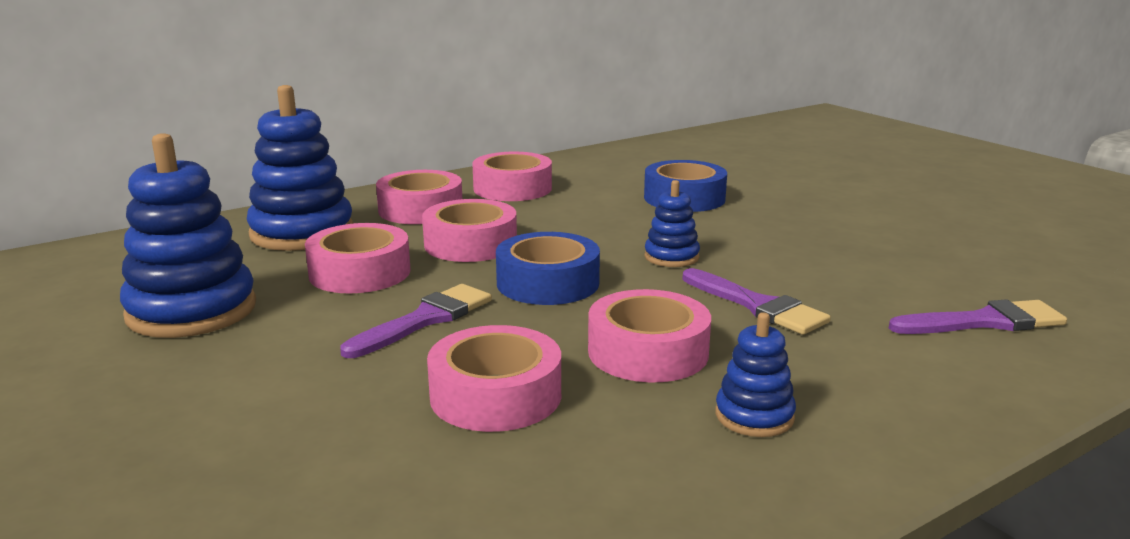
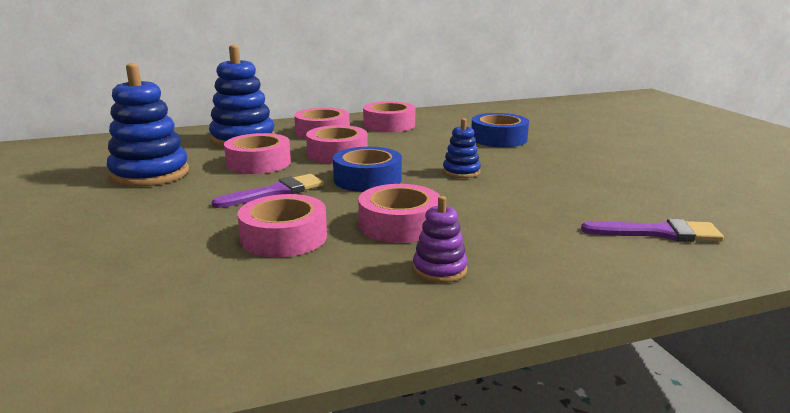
camera: 15 degrees right, 0 degrees up
purple brush [682,268,831,335] -> none
blue stacking toy [715,312,796,437] -> purple stacking toy [413,196,468,283]

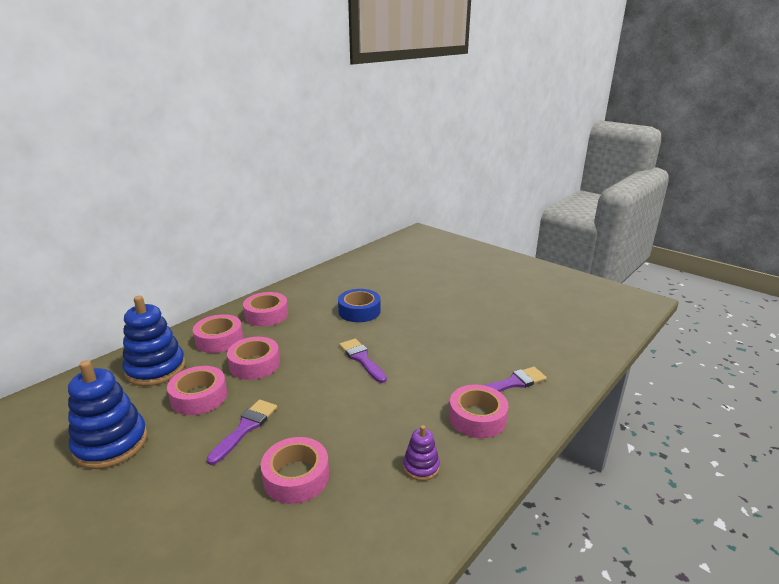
camera: 30 degrees left, 5 degrees up
blue tape [333,147,402,192] -> none
pink tape [358,184,440,243] -> pink tape moved to [449,384,509,438]
blue stacking toy [443,118,481,178] -> purple brush [339,339,387,383]

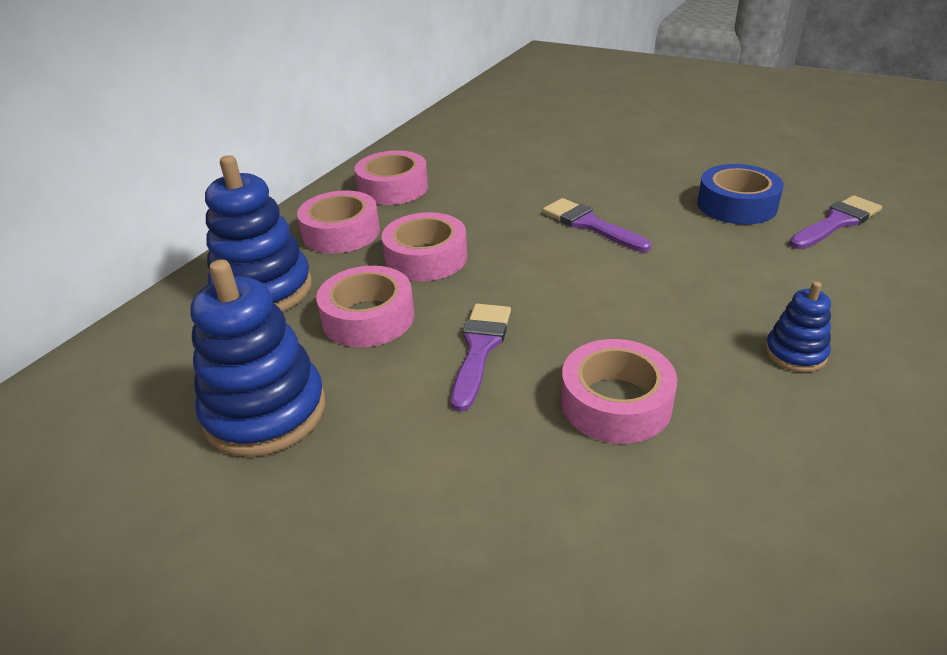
camera: 10 degrees left, 10 degrees up
blue tape [338,289,381,322] -> blue tape moved to [697,164,784,224]
purple stacking toy [403,425,440,481] -> blue stacking toy [765,281,831,372]
pink tape [449,384,509,438] -> none

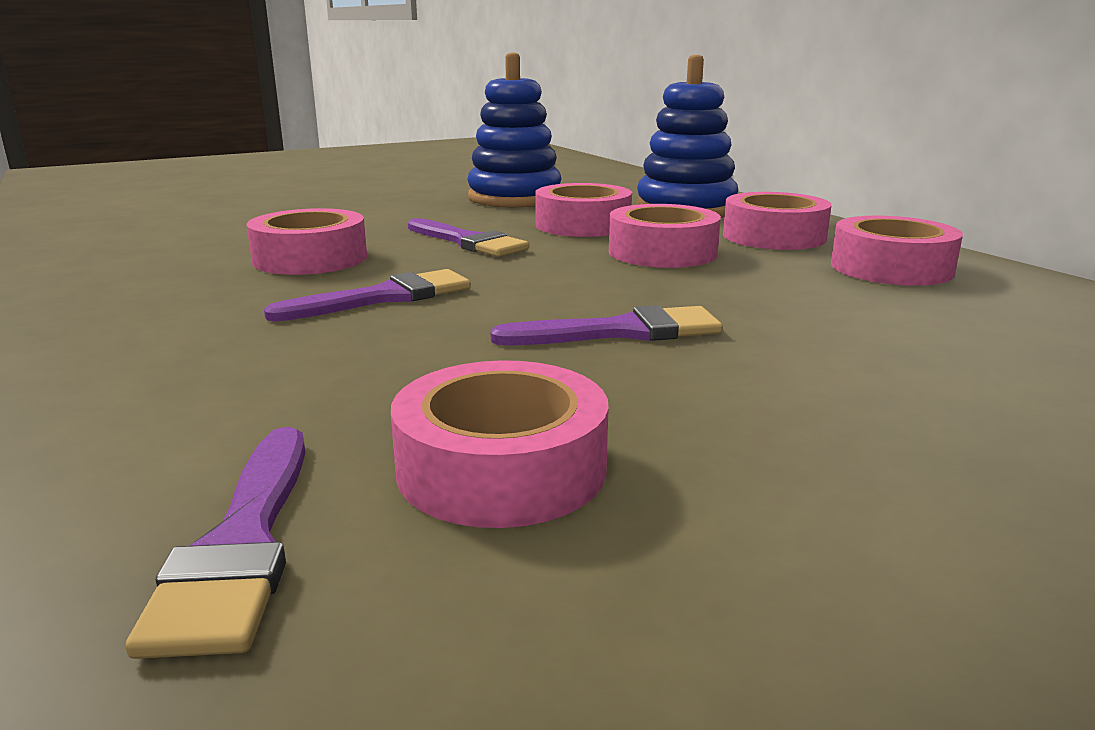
camera: 120 degrees right, 15 degrees down
blue tape [697,164,784,224] -> pink tape [391,360,609,528]
blue stacking toy [765,281,831,372] -> none
none -> purple brush [264,269,471,322]

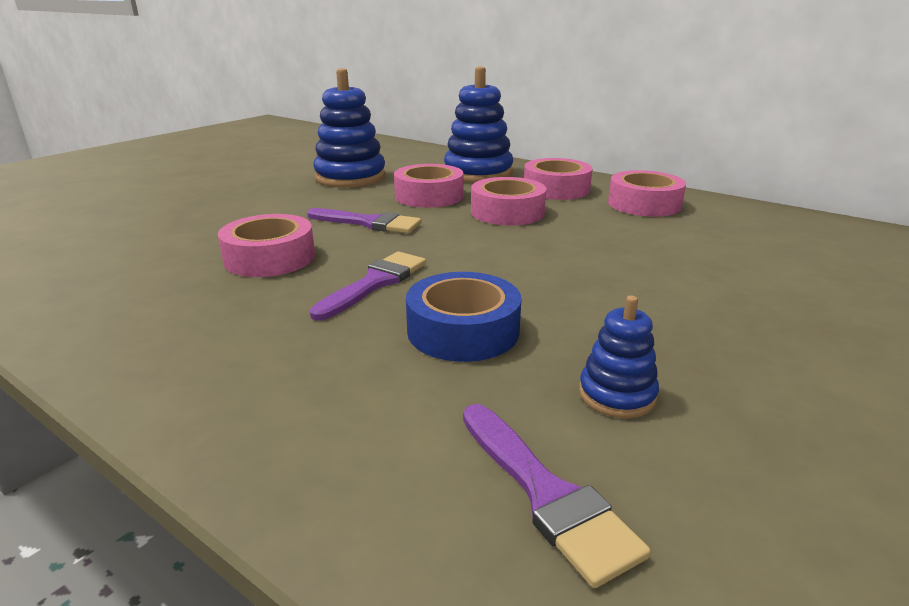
camera: 25 degrees left, 5 degrees up
pink tape [391,360,609,528] -> blue stacking toy [579,296,659,418]
purple brush [490,305,723,345] -> none
none -> blue tape [406,272,521,362]

